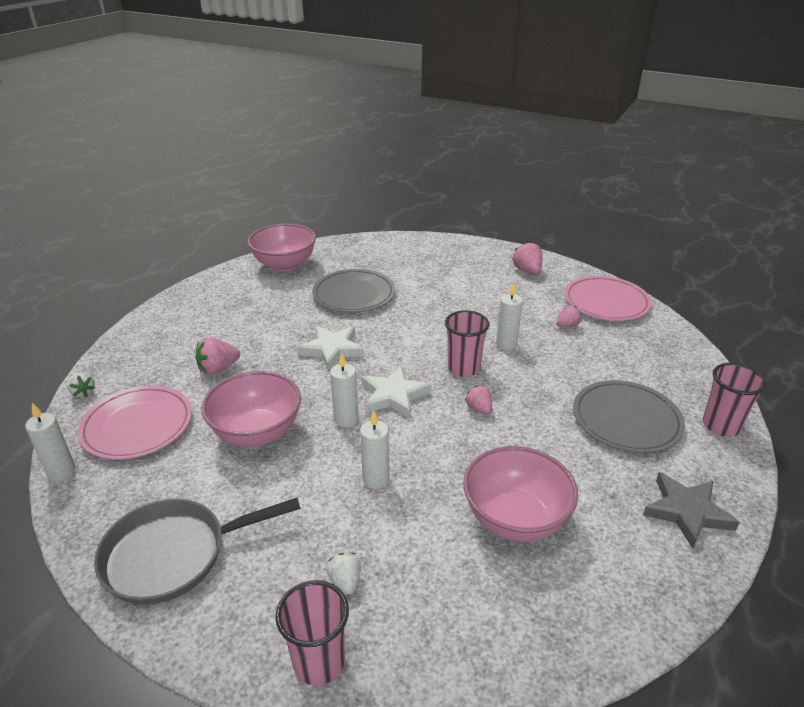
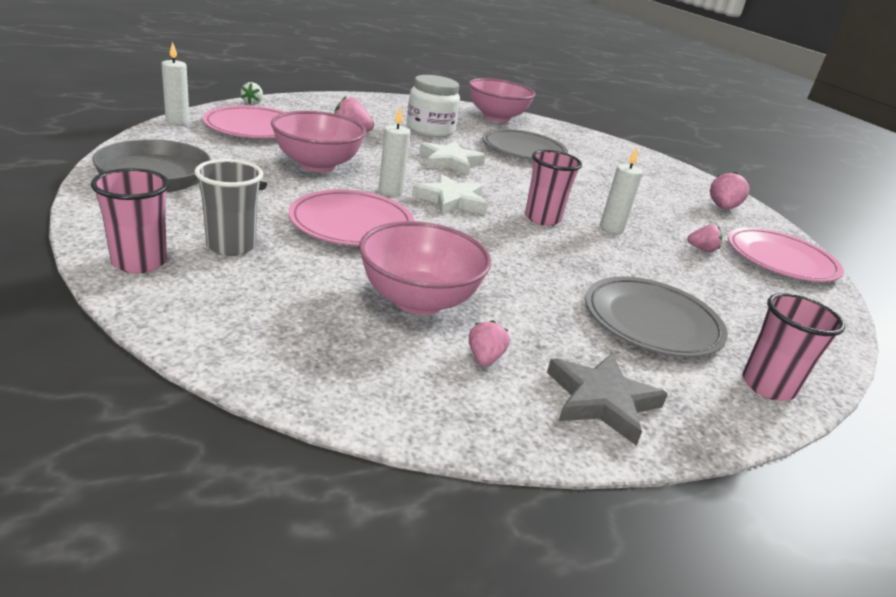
camera: 35 degrees right, 5 degrees down
white strawberry [326,553,361,595] -> grey cup [194,159,263,256]
white candle [360,411,389,489] -> pink plate [288,190,414,246]
pink strawberry [465,386,492,414] -> pink strawberry moved to [469,320,509,367]
none -> white jar [407,75,460,137]

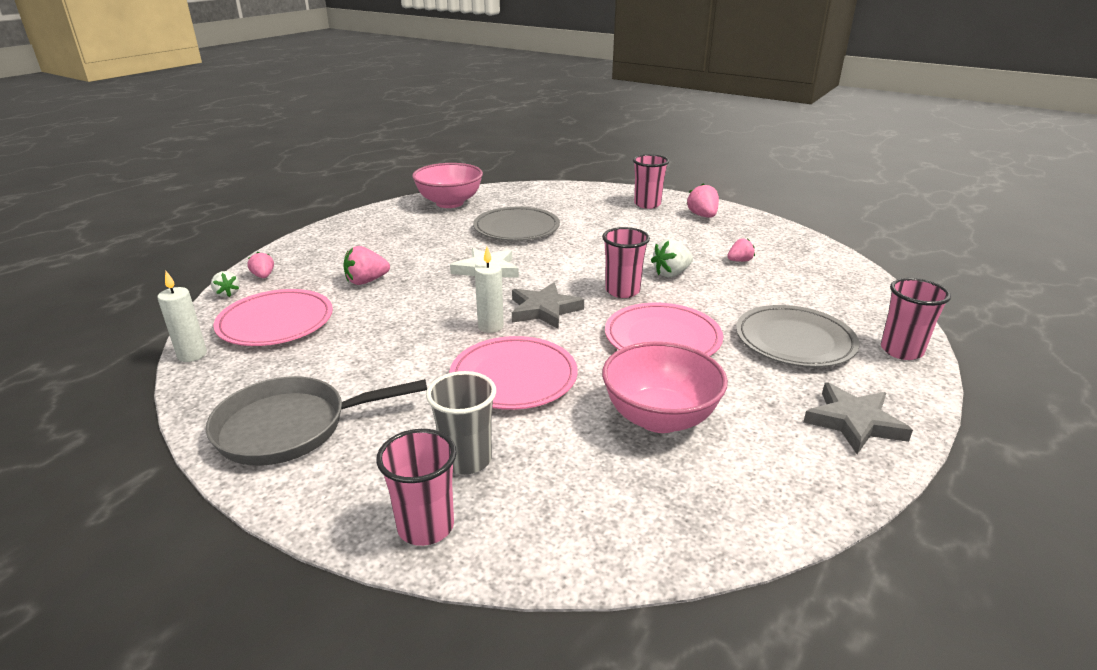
camera: 30 degrees left, 0 degrees up
pink bowl [271,111,366,172] -> none
white jar [407,75,460,137] -> none
white star [412,174,488,215] -> grey star [512,282,584,329]
pink strawberry [469,320,509,367] -> pink strawberry moved to [247,252,274,278]
white candle [600,147,643,233] -> white strawberry [651,239,693,277]
pink plate [728,227,844,282] -> pink plate moved to [605,303,723,356]
none -> pink cup [633,154,669,209]

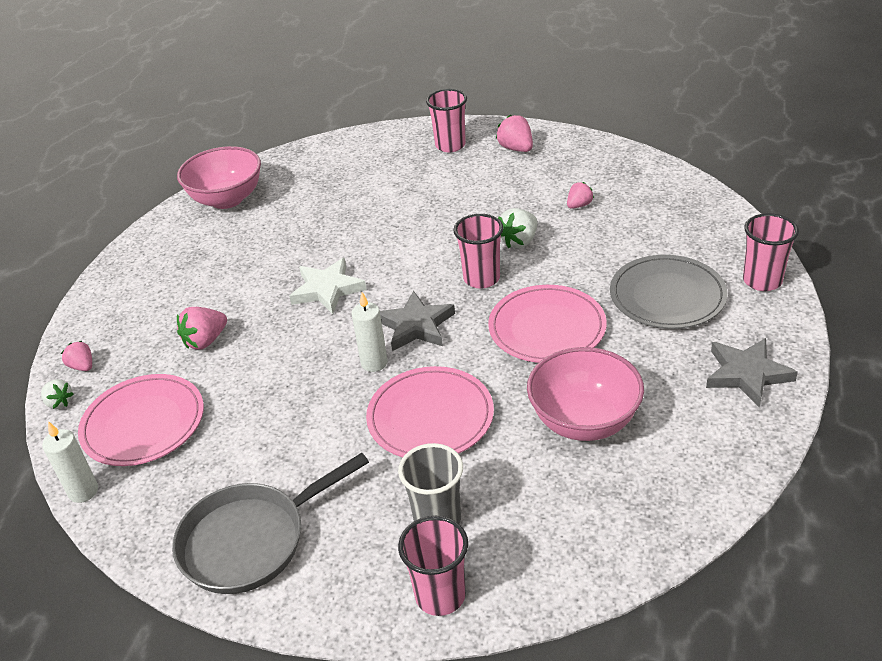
camera: 15 degrees left, 10 degrees up
grey plate [473,207,560,241] -> none

